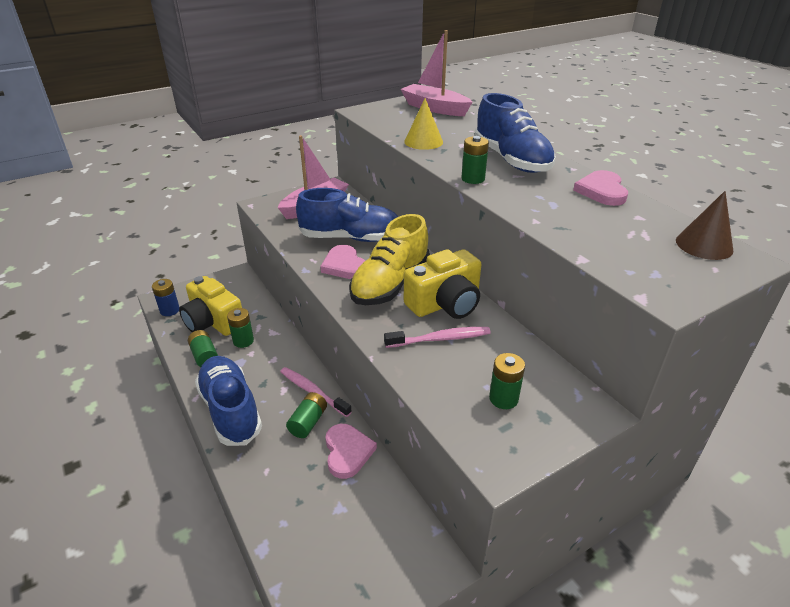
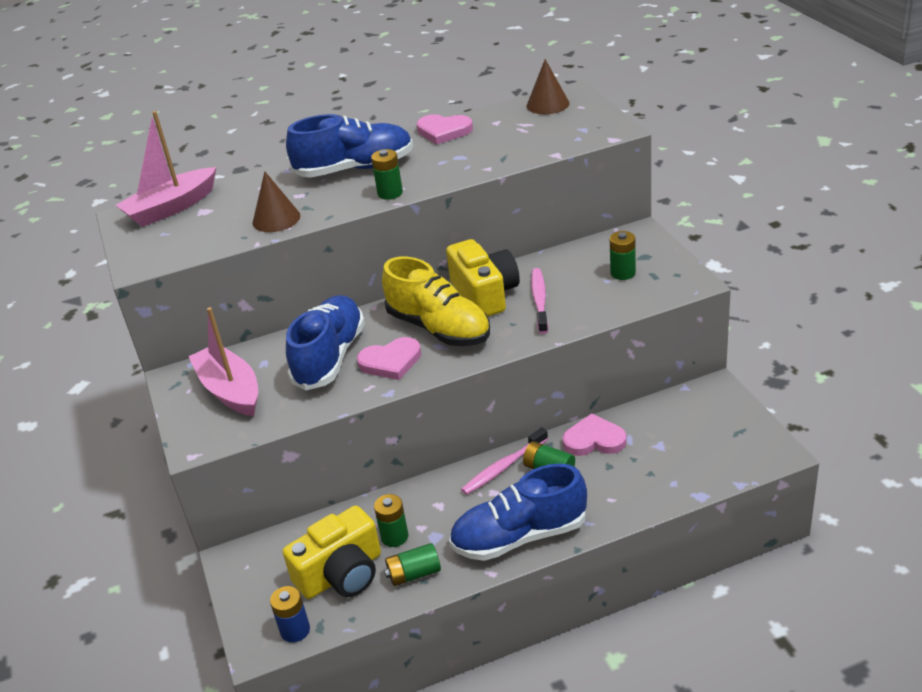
camera: 75 degrees left, 0 degrees up
yellow cone [404,98,443,150] -> brown cone [253,171,300,232]

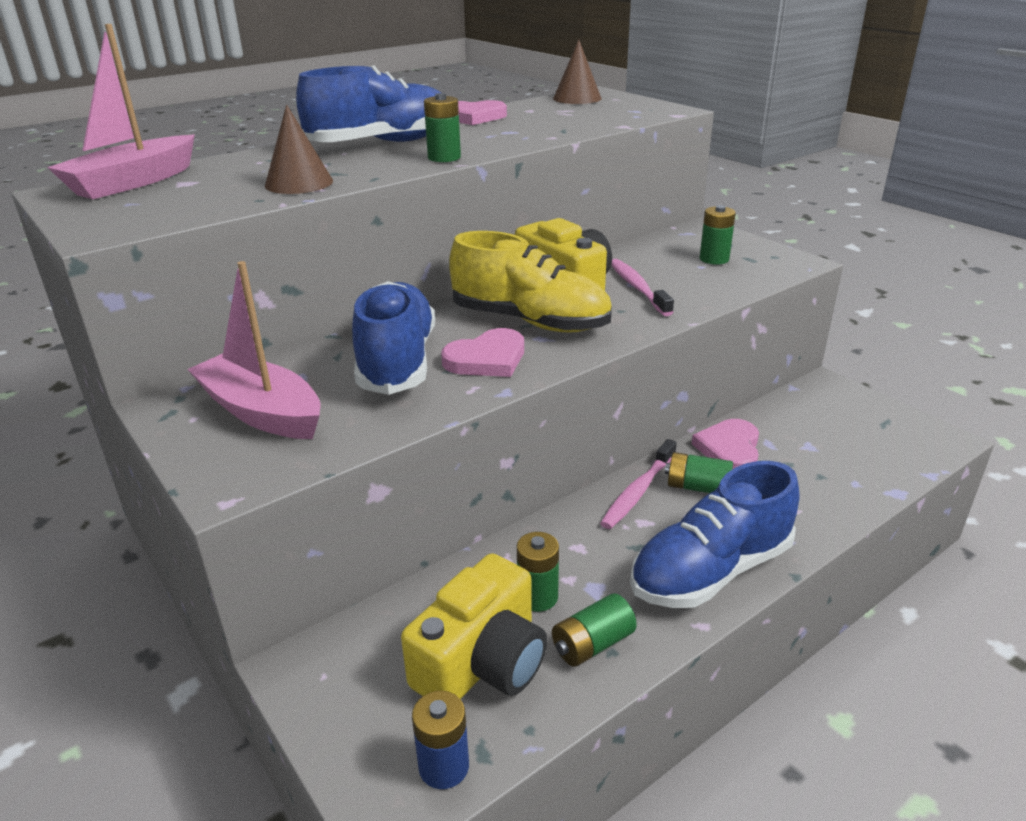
camera: 20 degrees left, 5 degrees down
pink heart [562,413,626,456] -> pink heart turned 60 degrees counterclockwise [692,419,759,469]

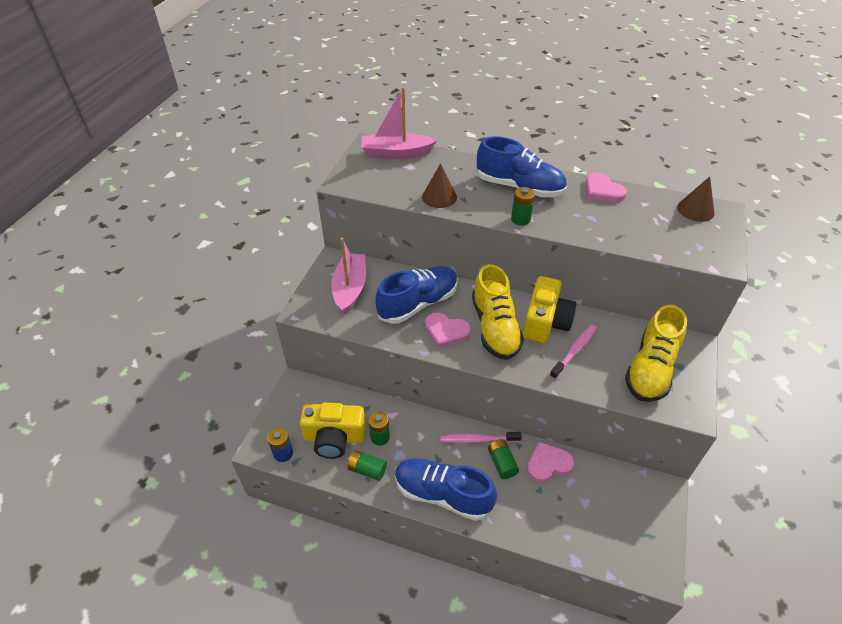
camera: 55 degrees right, 15 degrees up
green battery [700,205,736,265] -> yellow shoe [625,305,687,402]

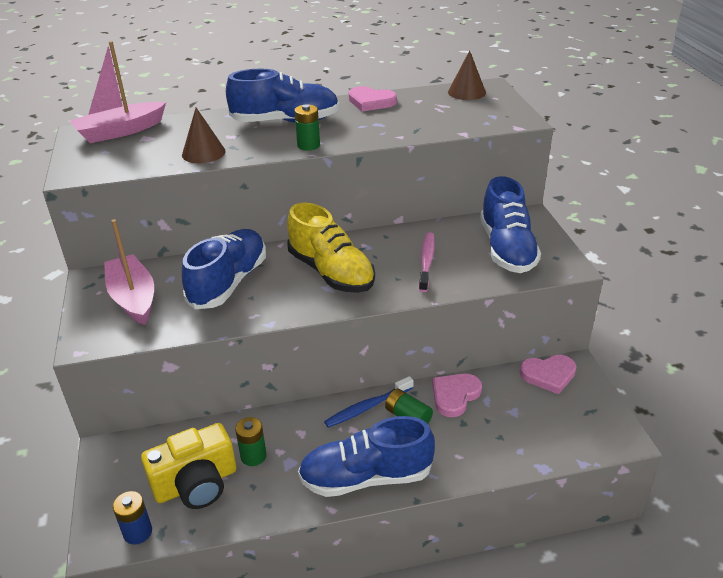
camera: 30 degrees left, 10 degrees down
green battery [347,450,387,481] -> none
pink heart [425,313,471,348] -> pink heart moved to [519,355,576,394]
pink toothbrush [440,432,522,443] -> blue toothbrush [324,376,414,428]
yellow camera [523,276,577,343] -> none
yellow shoe [625,305,687,402] -> blue shoe [480,176,541,273]

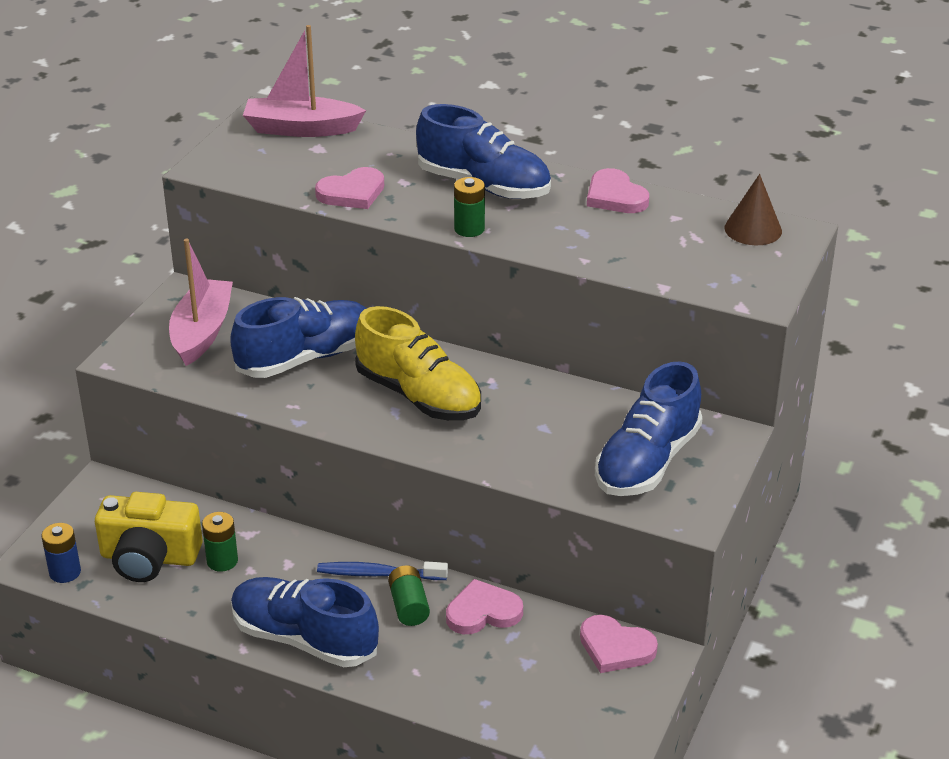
camera: 35 degrees right, 0 degrees up
brown cone [182,108,226,163] -> pink heart [315,167,384,209]
yellow shoe [287,203,375,293] -> yellow shoe turned 45 degrees counterclockwise [355,306,481,420]
pink toothbrush [419,232,435,292] -> none

